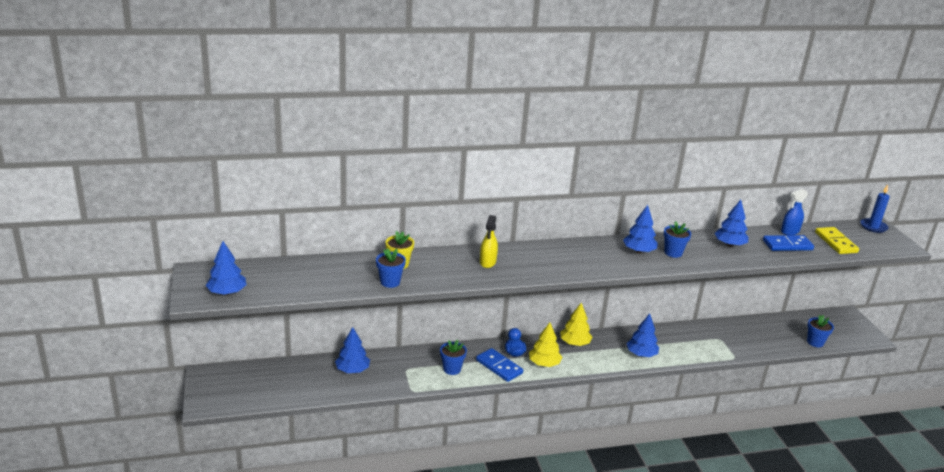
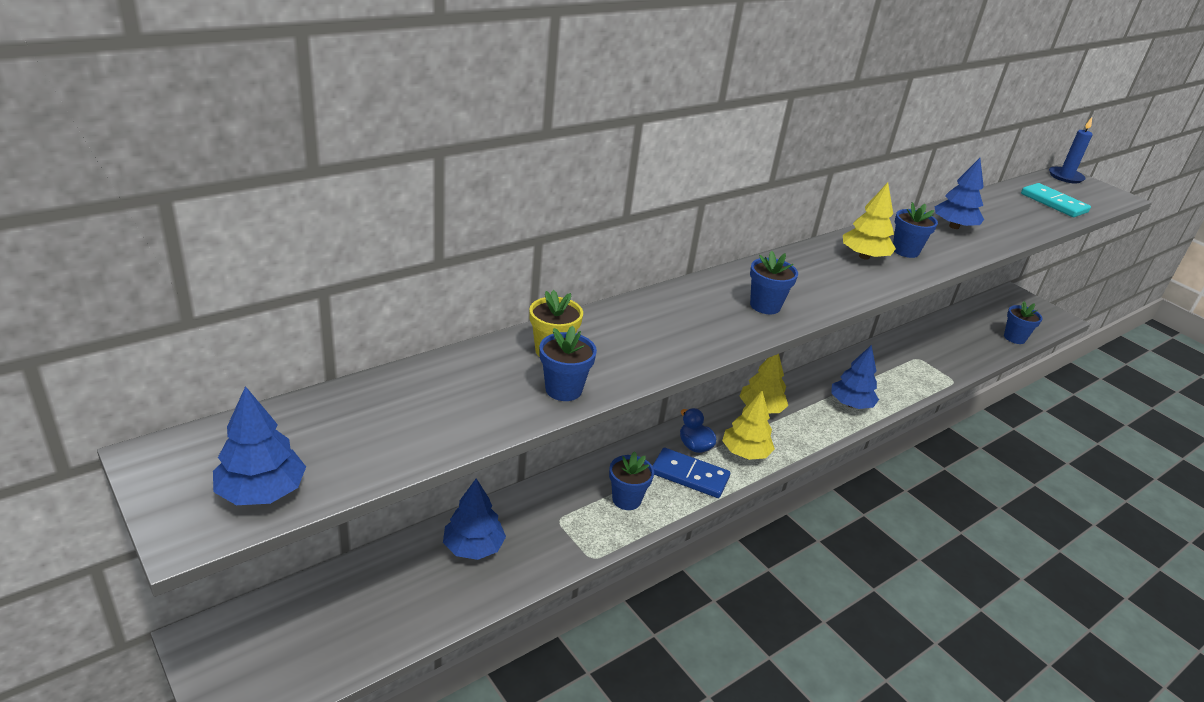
camera: 25 degrees left, 5 degrees up
yellow spray bottle [480,215,498,268] -> none
blue tree [623,205,658,253] -> yellow tree [843,182,896,260]
blue domino [763,235,814,251] -> none
blue spray bottle [781,189,808,235] -> none
yellow domino [815,227,859,254] -> turquoise domino [1021,183,1091,217]
none -> blue flower pot [750,251,798,314]

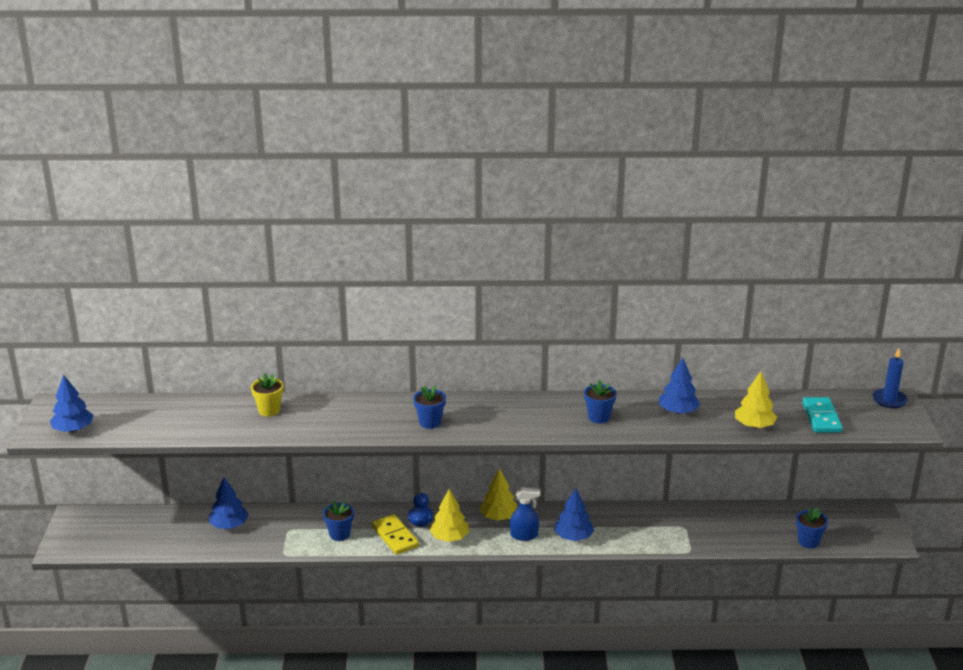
camera: 40 degrees right, 5 degrees down
blue flower pot [540,325,597,401] -> none
blue domino [653,448,730,498] -> yellow domino [372,514,419,555]
yellow tree [843,182,896,260] -> yellow tree moved to [735,372,777,428]
none -> blue spray bottle [510,487,540,541]

